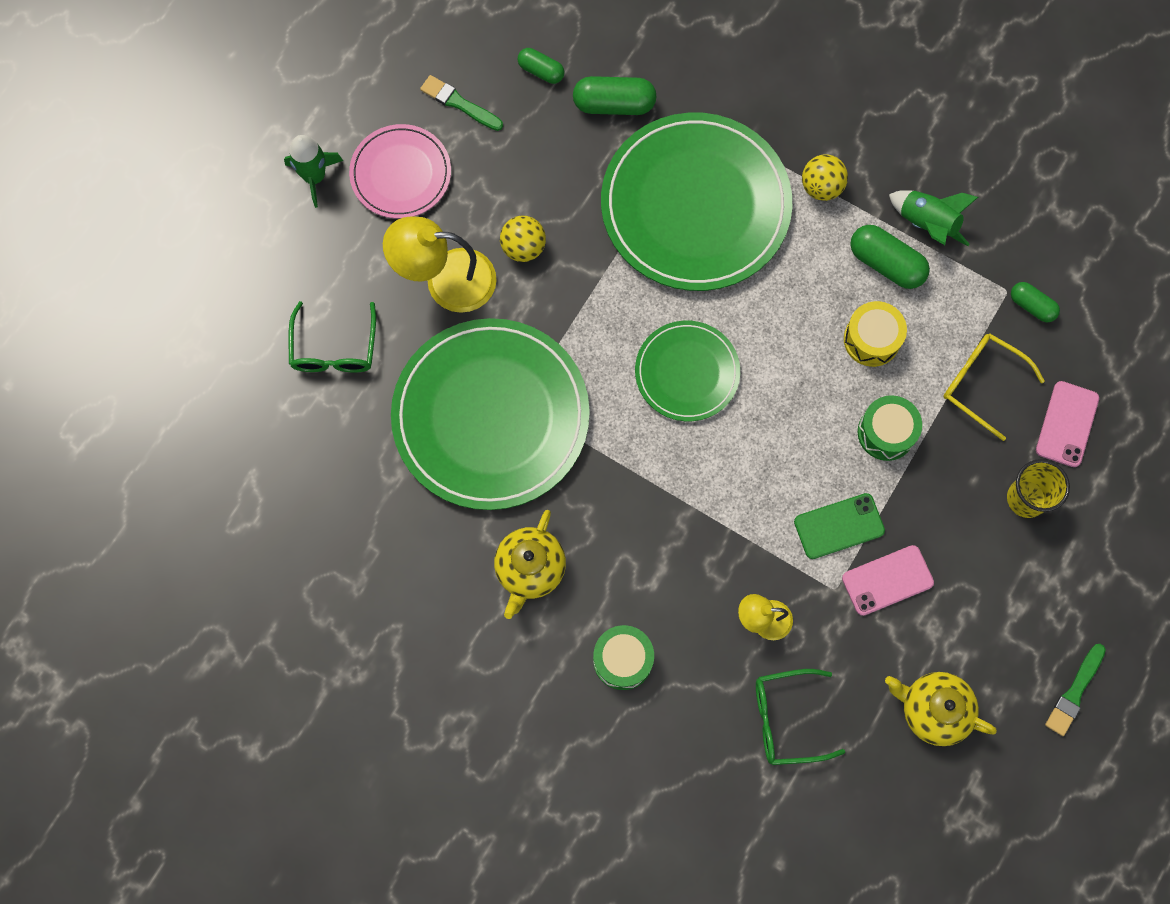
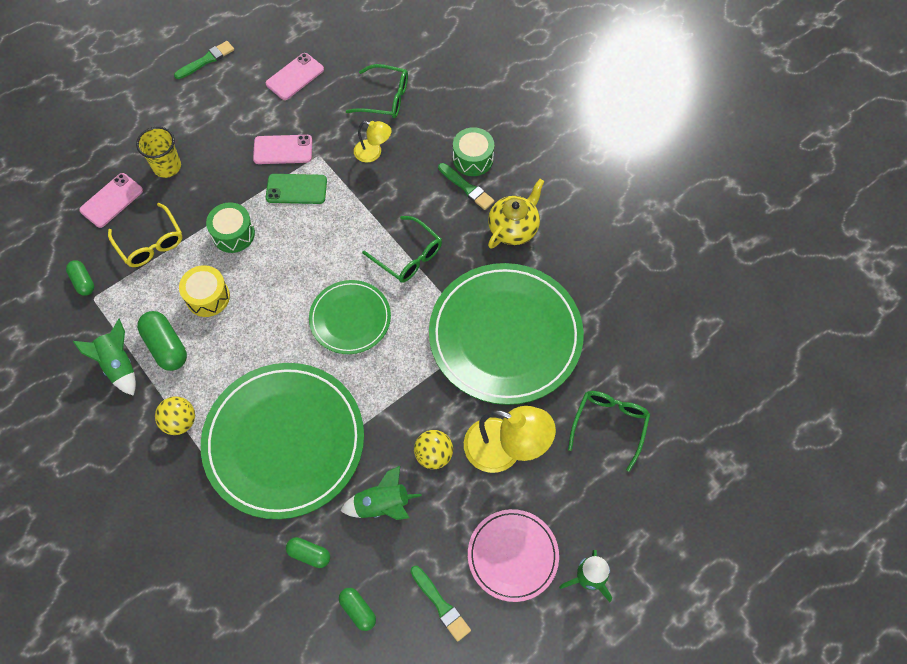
camera: 160 degrees left, 10 degrees down
green capsule [573,76,656,115] -> green capsule [286,537,330,568], size x0.62
yellow teapot [885,672,997,746] -> pink phone [266,53,324,100]
none -> green rocket [340,466,422,520]
none -> green glasses [362,216,442,283]
none -> green brush [438,163,495,210]

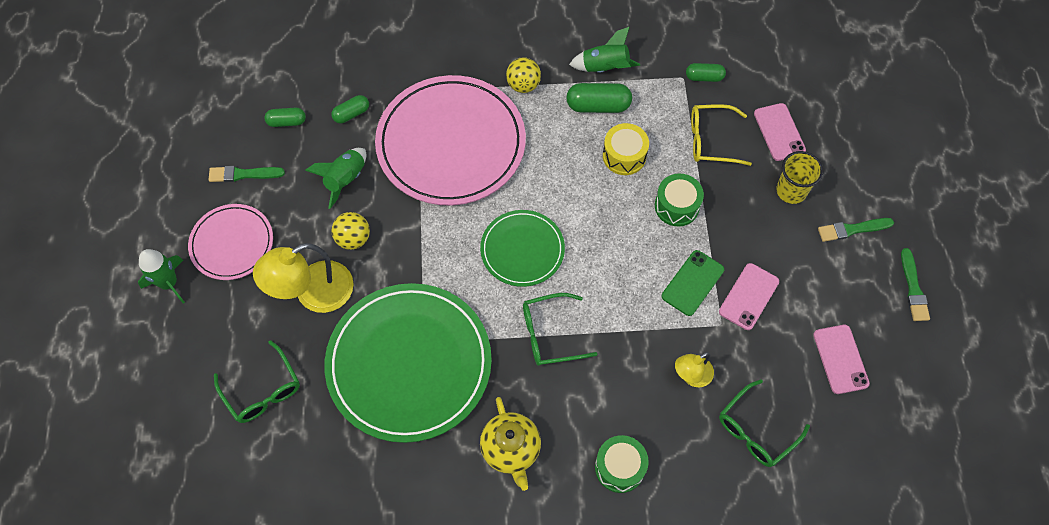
camera: 125 degrees right, 0 degrees up
green plate [201,363,364,519] -> pink plate [375,75,526,205]
green brush [438,163,495,210] -> green brush moved to [818,218,894,242]

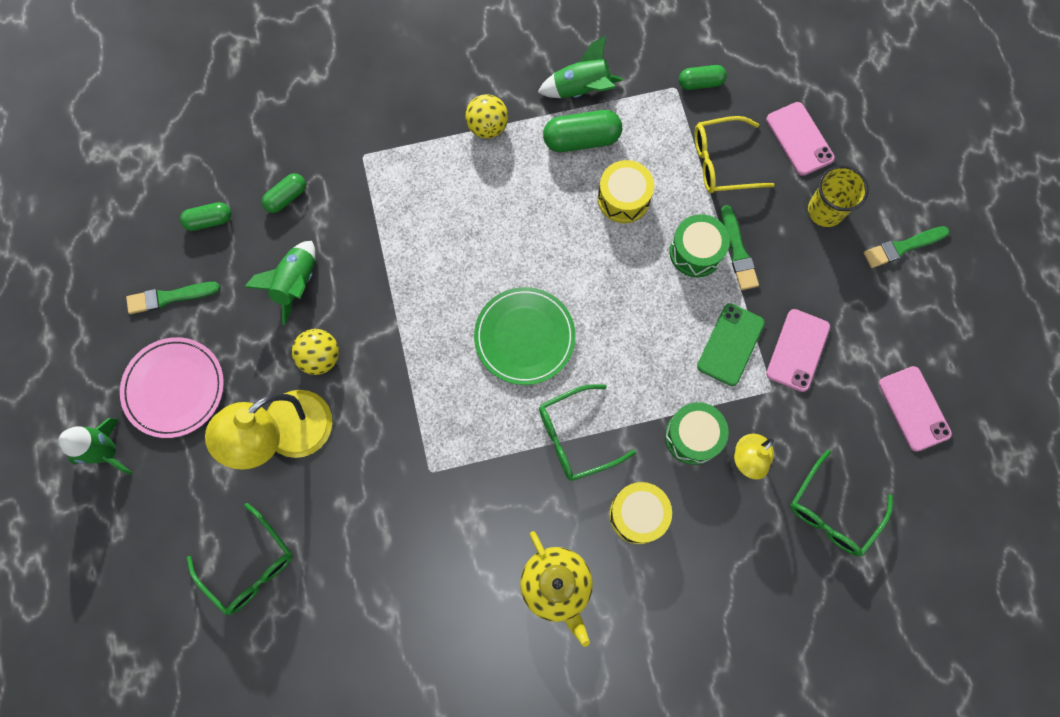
camera: 10 degrees left, 10 degrees up
green plate [325,283,492,443] -> none
pink plate [375,75,526,205] -> none
green drum [595,435,649,493] -> green drum moved to [665,402,729,465]
green brush [901,248,930,321] -> green brush moved to [721,205,759,290]
none -> yellow drum [609,482,672,544]

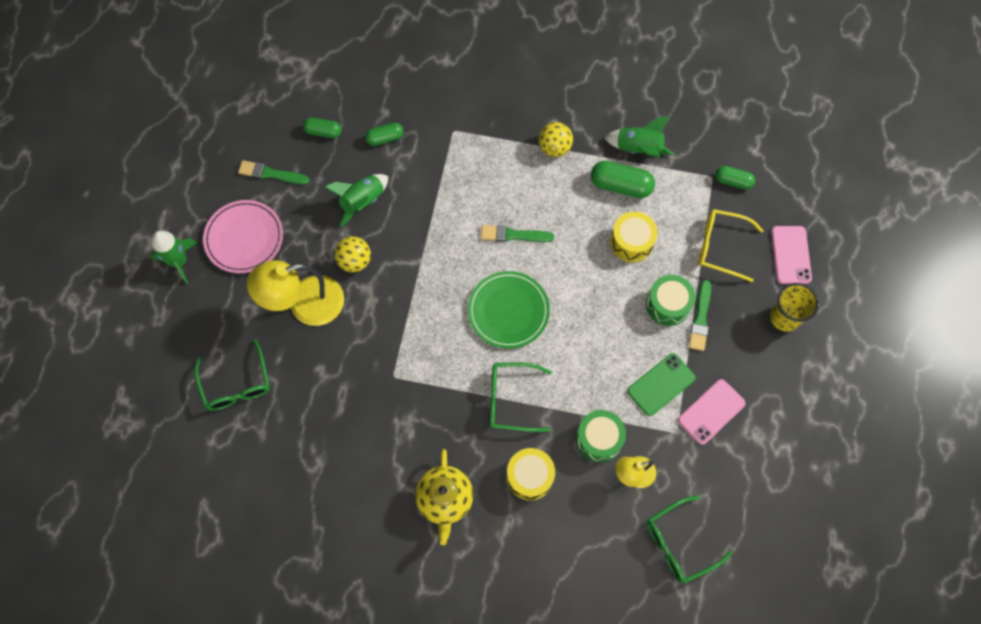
camera: 25 degrees right, 5 degrees down
green brush [864,226,950,268] -> green brush moved to [481,225,554,242]
pink phone [879,366,952,452] -> none

